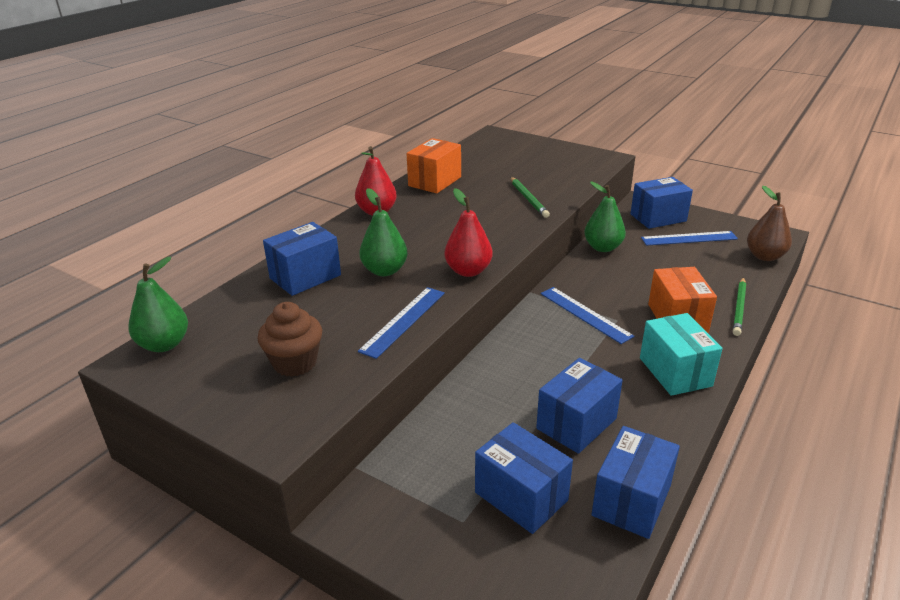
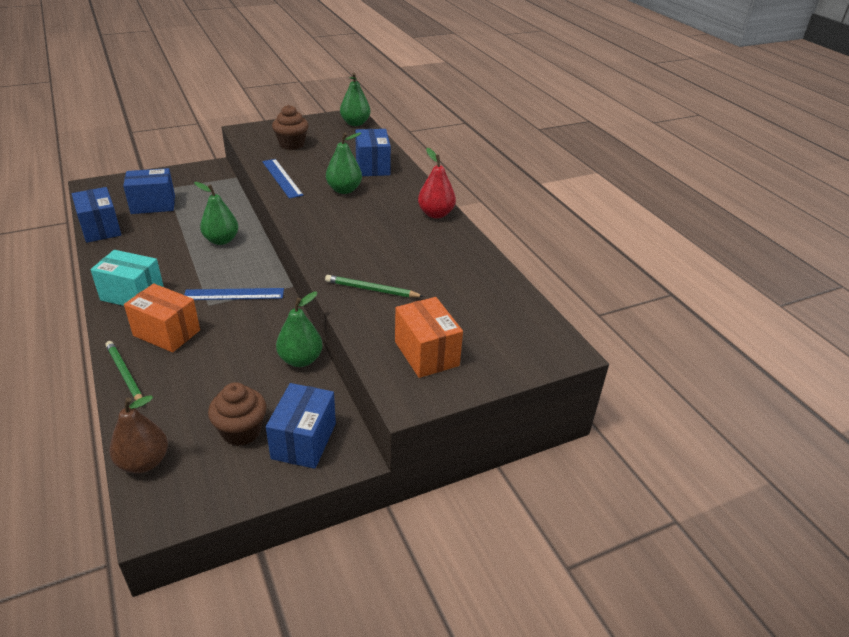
camera: 120 degrees right, 5 degrees up
orange box [407,138,461,193] -> orange box moved to [395,297,463,378]
red pear [444,188,492,277] -> none
blue box [536,358,623,454] -> none
blue ruler [641,231,738,246] -> brown cupcake [208,382,266,446]
none -> green pear [194,182,239,245]

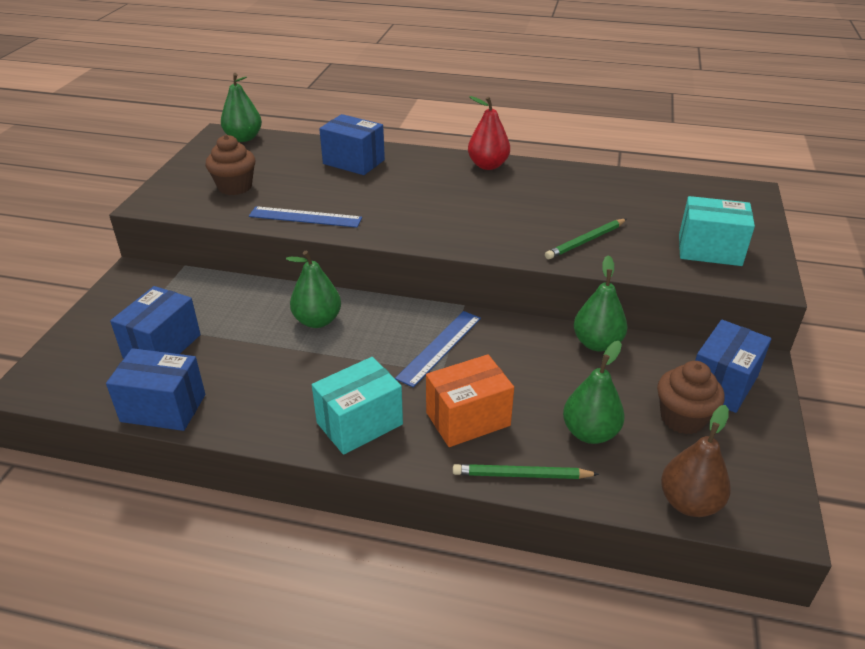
camera: 50 degrees left, 0 degrees up
blue box [266,383,336,469] -> blue box turned 75 degrees clockwise [695,320,771,413]
green pear [326,132,362,194] -> green pear moved to [563,341,625,444]
orange box [395,297,463,378] -> turquoise box [679,196,755,266]

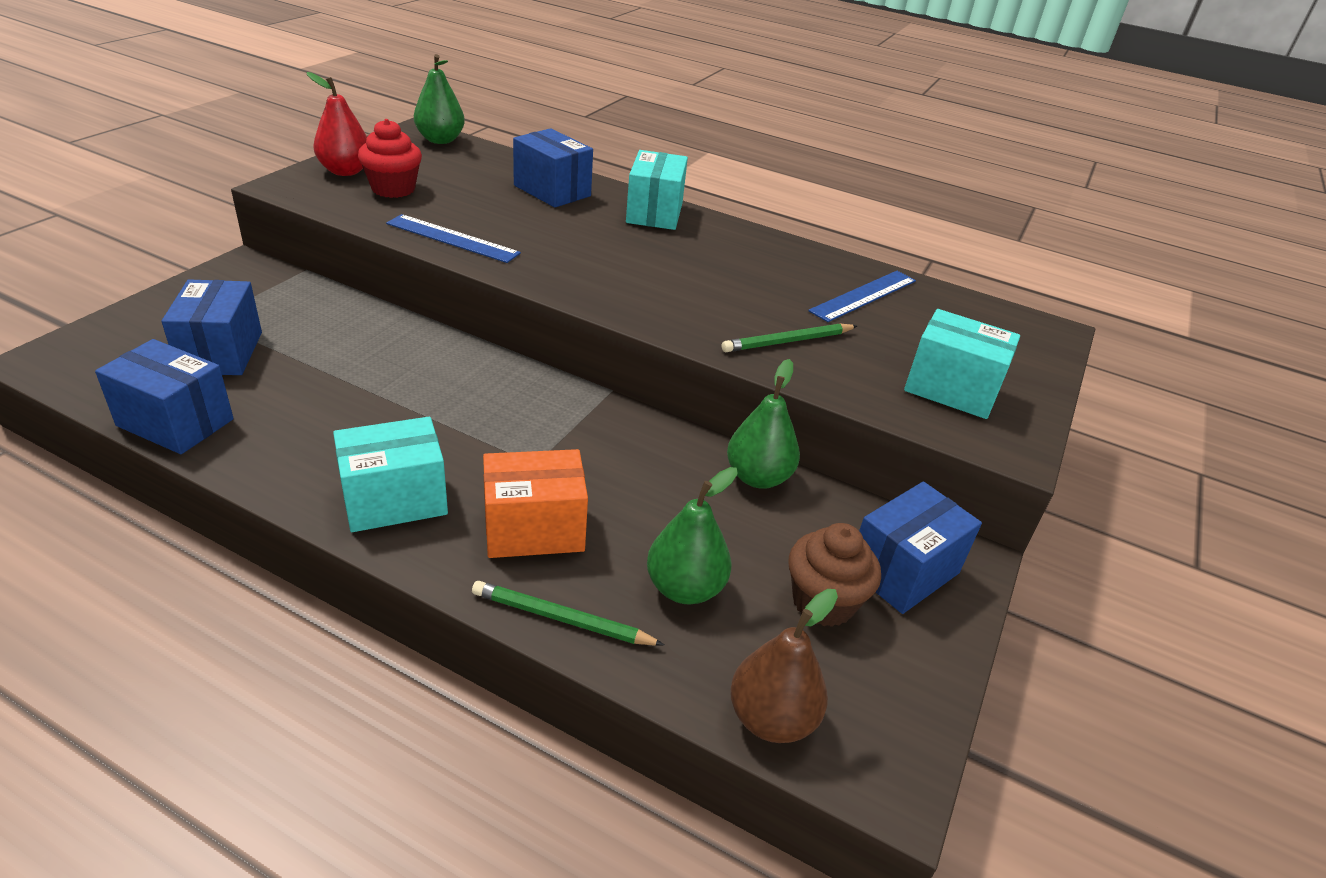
camera: 10 degrees right, 0 degrees up
blue box [110,286,201,359] -> blue box turned 45 degrees counterclockwise [161,279,262,375]
brown cupcake [206,135,255,195] -> red cupcake [358,119,422,198]
green pear [286,251,341,328] -> none
blue ruler [395,311,481,387] -> blue ruler moved to [808,271,916,322]
red pear [468,96,510,170] -> red pear moved to [307,72,367,176]
none -> turquoise box [626,150,688,230]

